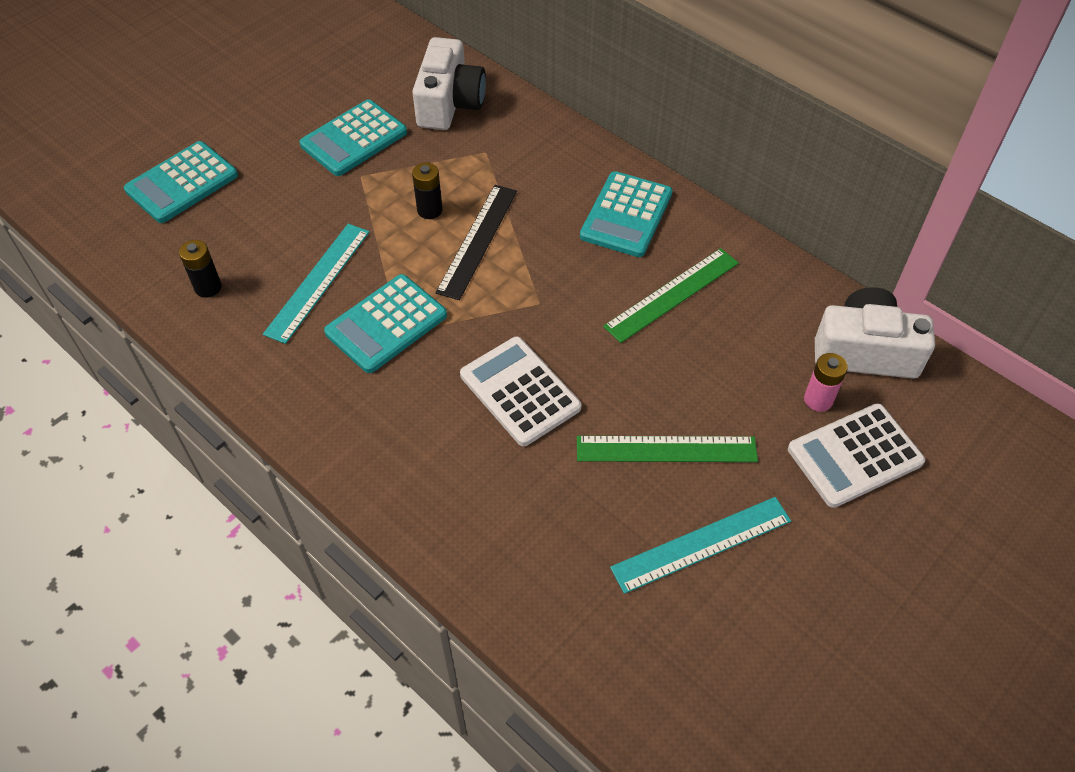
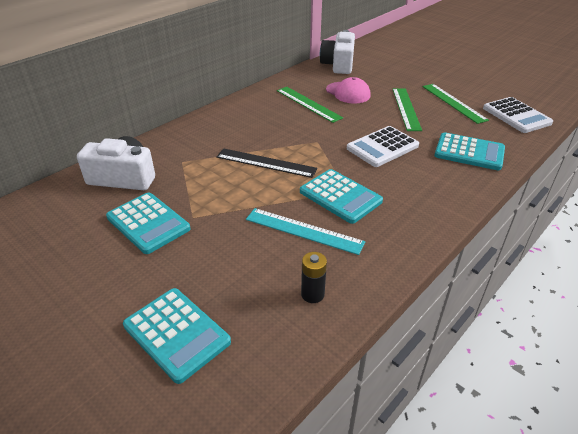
camera: 90 degrees left, 15 degrees down
black battery [412,162,443,219] -> none
turquoise calculator [580,171,673,257] -> turquoise calculator moved to [434,132,505,170]
turquoise ruler [610,497,791,594] -> green ruler [423,84,489,124]
white calculator [788,403,925,508] -> white calculator moved to [483,97,553,133]
pink battery [804,353,848,412] -> none
none -> pink cap [326,77,371,104]

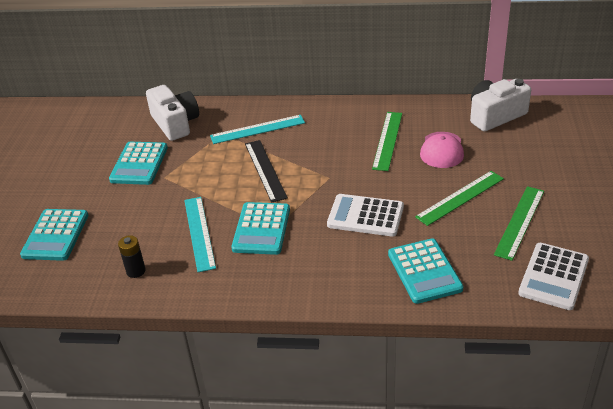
camera: 55 degrees right, 0 degrees up
none -> turquoise ruler [210,115,305,144]

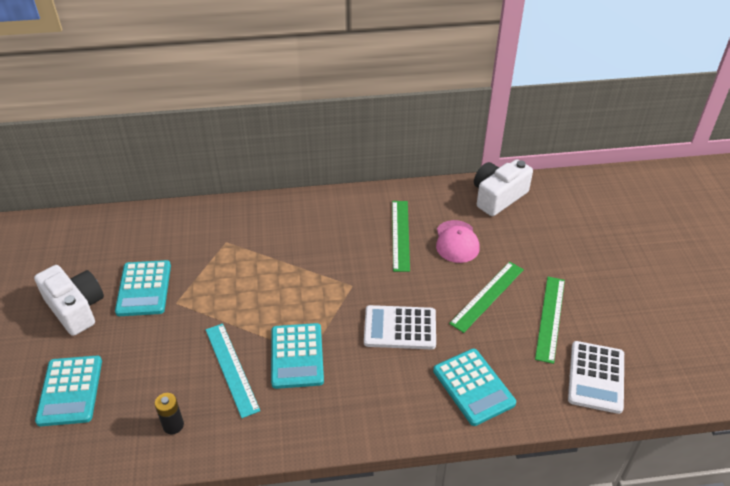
camera: 15 degrees left, 5 degrees up
white camera [146,85,199,141] -> white camera moved to [34,265,104,336]
turquoise ruler [210,115,305,144] -> none
black ruler [245,140,288,203] -> none

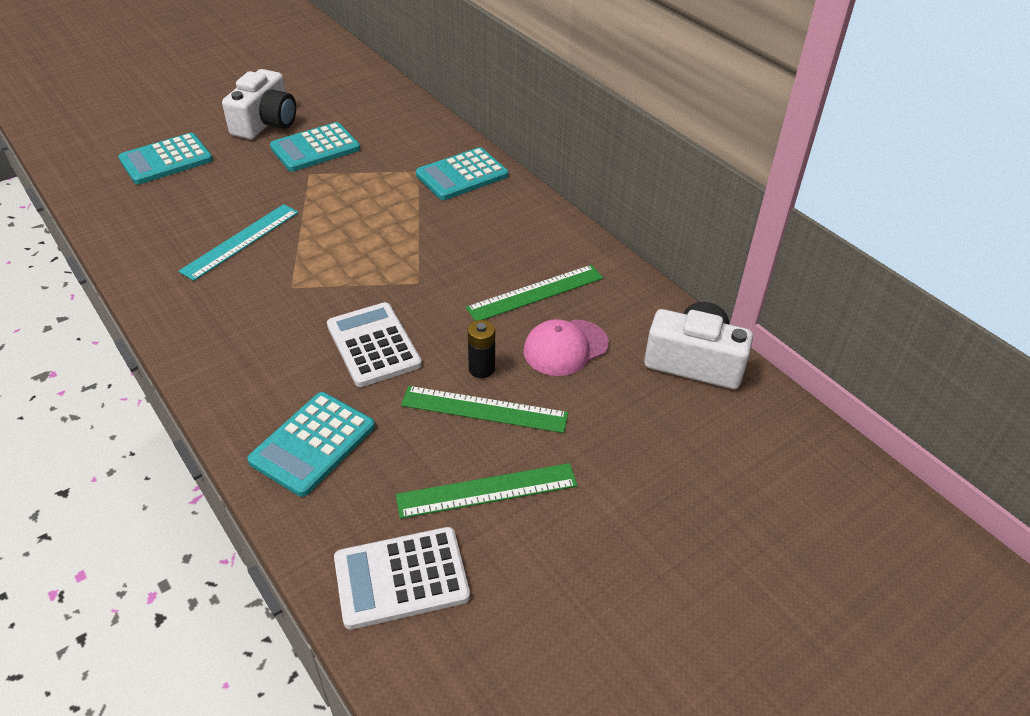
camera: 60 degrees right, 0 degrees up
black battery [155,393,184,434] -> black battery moved to [468,320,495,378]
turquoise calculator [271,323,324,389] -> turquoise calculator moved to [416,147,508,200]

